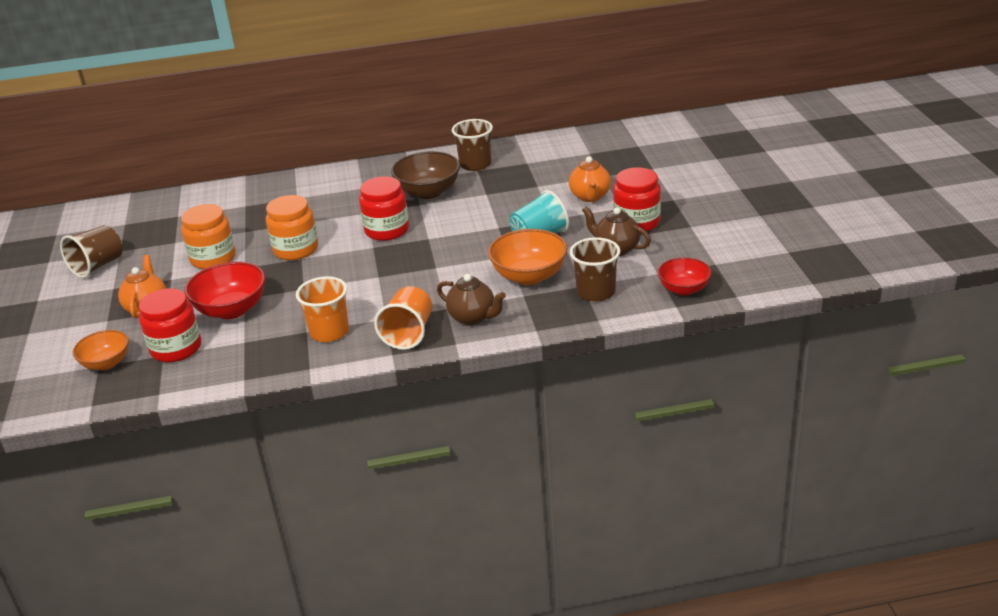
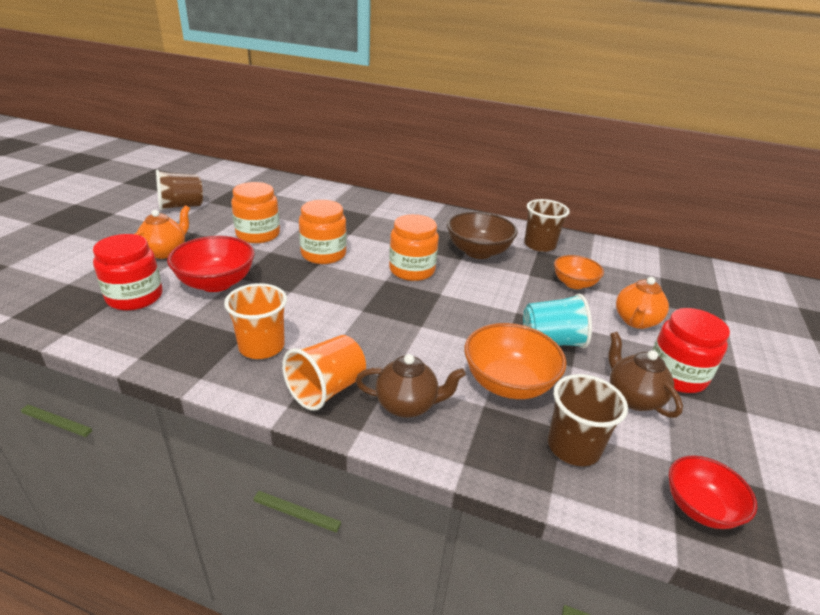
camera: 25 degrees right, 0 degrees up
orange bowl [72,330,129,370] -> orange bowl moved to [554,255,604,289]
red jar [359,176,409,241] -> orange jar [389,214,439,281]
brown teapot [437,274,506,325] -> brown teapot turned 60 degrees counterclockwise [356,354,466,418]

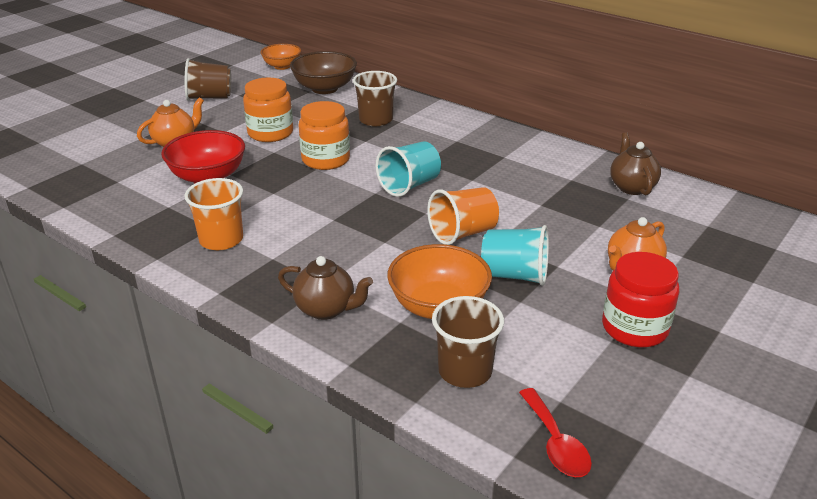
camera: 20 degrees right, 0 degrees up
red jar [93,234,163,310] -> none
orange cup [282,335,366,411] -> orange cup moved to [427,187,499,245]
orange jar [389,214,439,281] -> turquoise cup [376,141,441,197]
brown bowl [447,212,518,259] -> brown bowl moved to [290,51,357,94]
brown cup [524,199,570,252] -> brown cup moved to [353,71,397,126]
orange bowl [554,255,604,289] -> orange bowl moved to [260,44,301,70]
brown teapot [608,332,683,418] -> brown teapot moved to [610,132,661,195]
red bowl [669,455,757,529] -> red spoon [519,388,592,477]

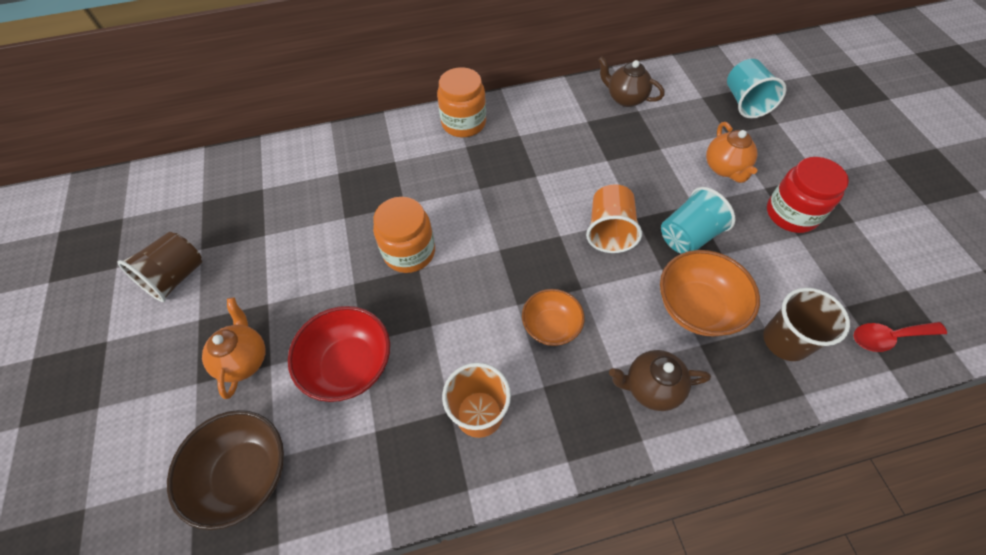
camera: 50 degrees left, 25 degrees up
orange jar [243,78,293,142] -> orange jar moved to [437,67,486,137]
orange bowl [260,44,301,70] -> orange bowl moved to [522,289,585,346]
brown teapot [278,256,373,320] -> brown teapot turned 150 degrees counterclockwise [609,350,711,411]
brown bowl [290,51,357,94] -> brown bowl moved to [167,410,284,530]
brown cup [353,71,397,126] -> none
turquoise cup [376,141,441,197] -> turquoise cup moved to [727,59,786,119]
red spoon [519,388,592,477] -> red spoon turned 150 degrees clockwise [854,322,947,352]

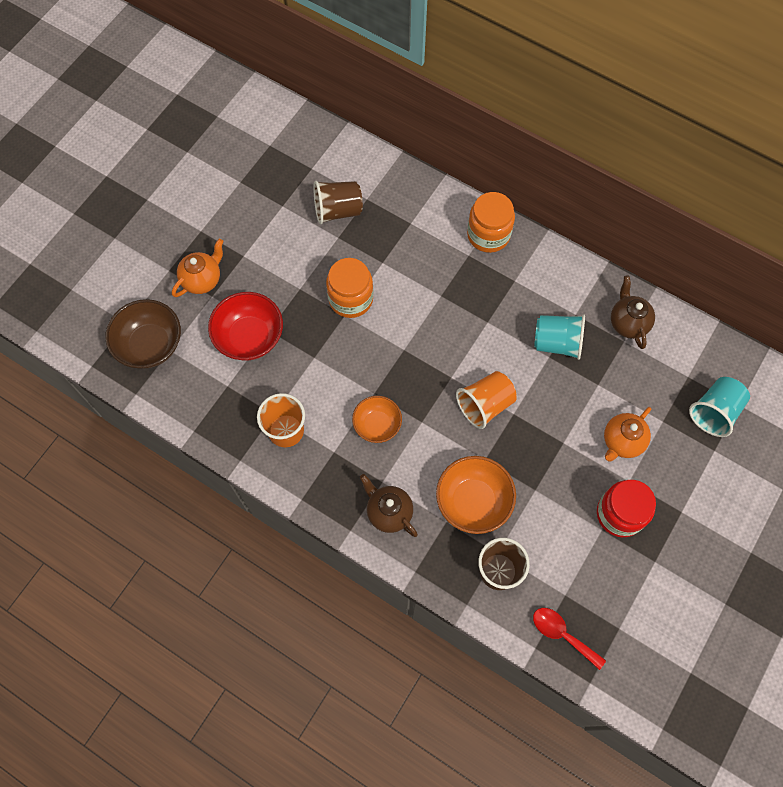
camera: 45 degrees right, 10 degrees up
brown cup [118,232,202,302] -> brown cup moved to [313,181,363,224]
turquoise cup [661,187,736,254] -> turquoise cup moved to [534,314,585,360]

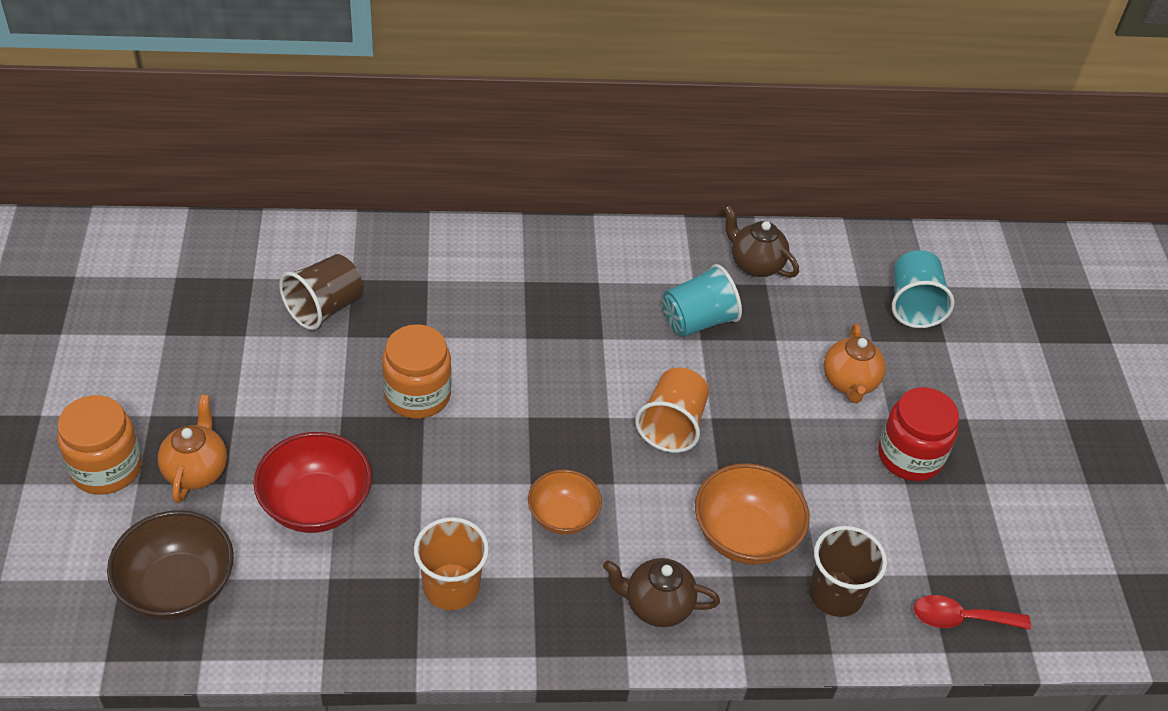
camera: 40 degrees left, 20 degrees down
orange jar [467,192,515,253] -> orange jar moved to [57,395,142,495]

